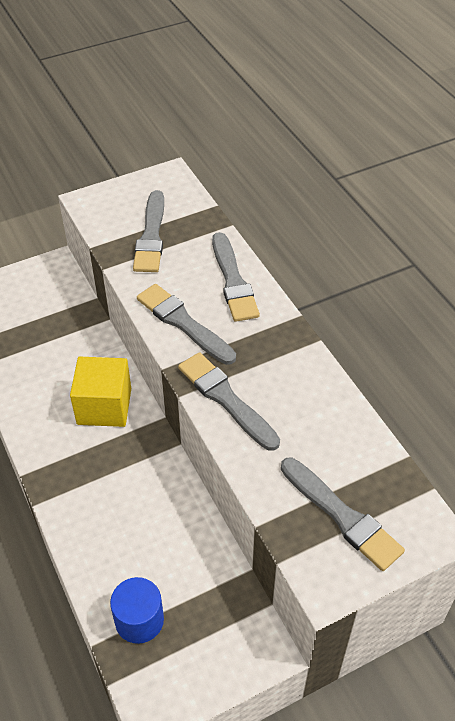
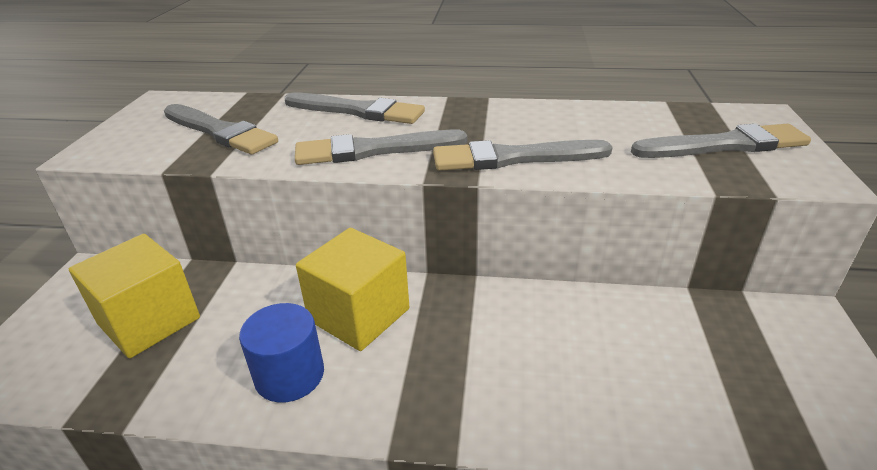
camera: 55 degrees left, 15 degrees down
blue cylinder [110,577,164,644] -> blue cylinder moved to [239,303,324,403]
none -> yellow cube [69,234,200,358]

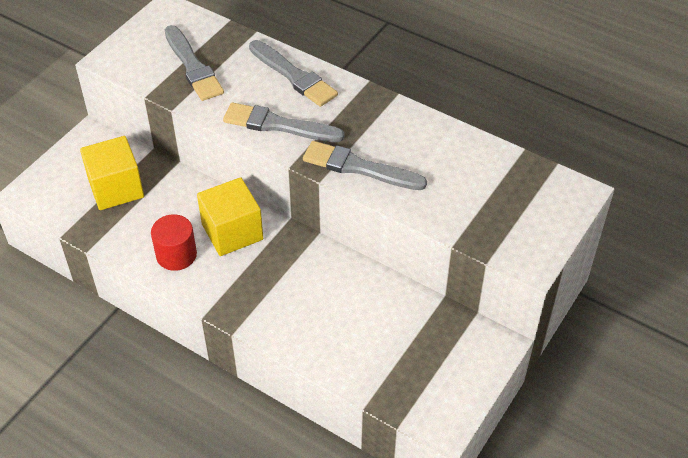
camera: 25 degrees right, 15 degrees up
blue cylinder [239,303,324,403] -> red cylinder [151,214,197,271]
grey brush [631,124,811,158] -> none

